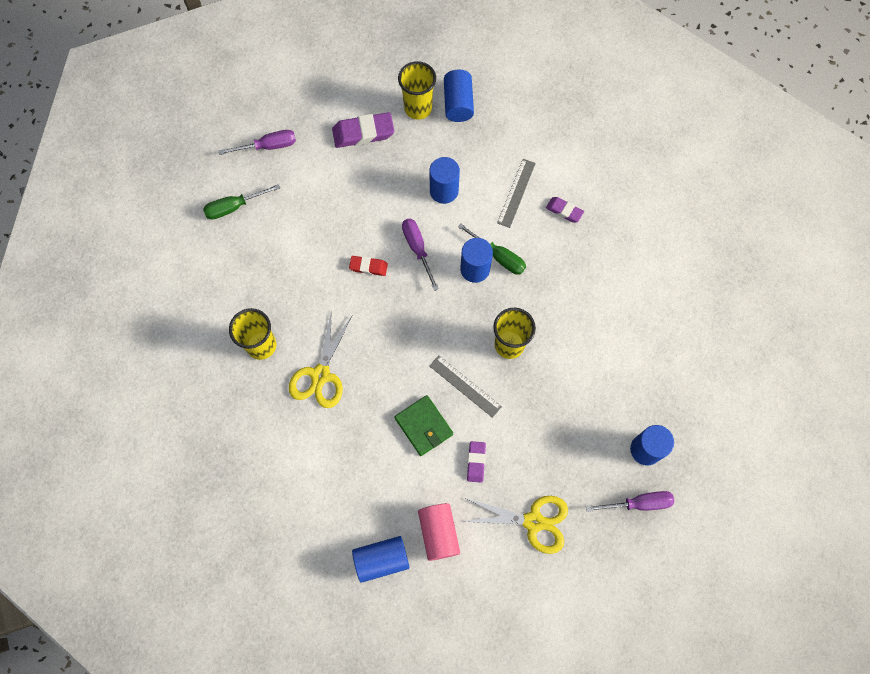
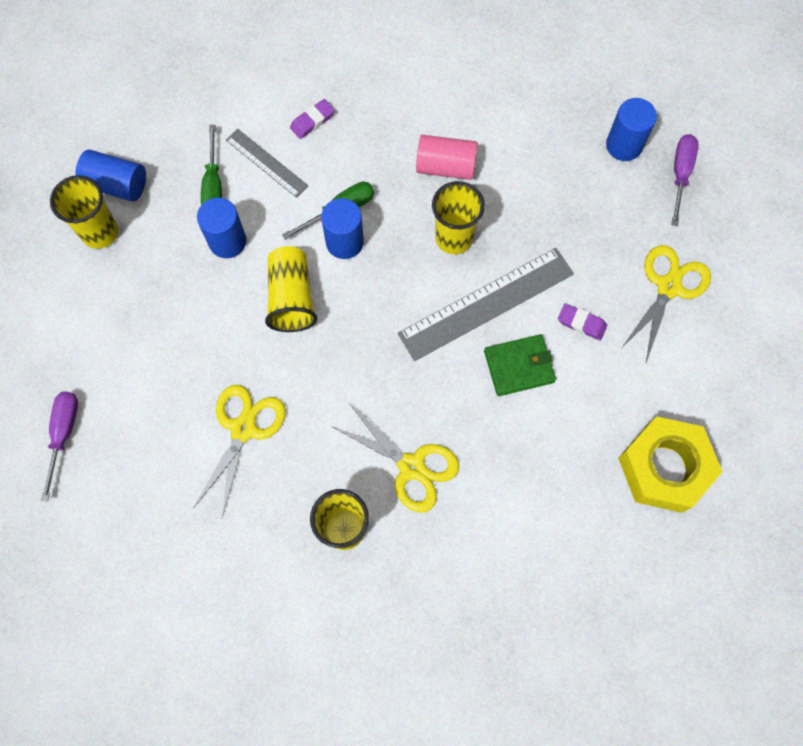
camera: 70 degrees left, 0 degrees up
green screwdriver [203,184,280,219] -> green screwdriver moved to [201,125,222,205]
purple eraser [332,112,394,148] -> none
red eraser [349,256,388,276] -> none
blue cylinder [352,536,409,583] -> yellow nut [618,416,722,513]
purple screwdriver [402,219,439,291] -> yellow cup [265,246,317,332]
pink cylinder [418,503,460,561] -> pink cylinder moved to [416,135,478,180]
grey ruler [430,355,502,418] -> grey ruler [398,248,574,361], size x1.81
none -> yellow scissors [193,385,286,517]

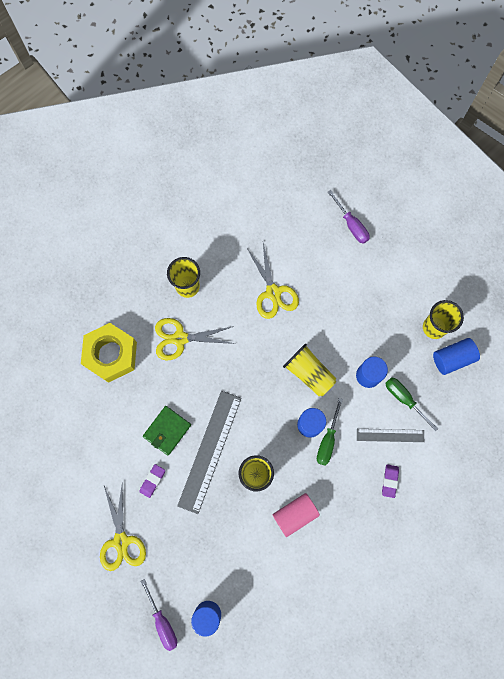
camera: 140 degrees right, 5 degrees up
purple eraser [558,304,607,341] -> purple eraser turned 45 degrees counterclockwise [139,464,165,498]
yellow nut [618,416,722,513] -> yellow nut moved to [81,323,137,383]

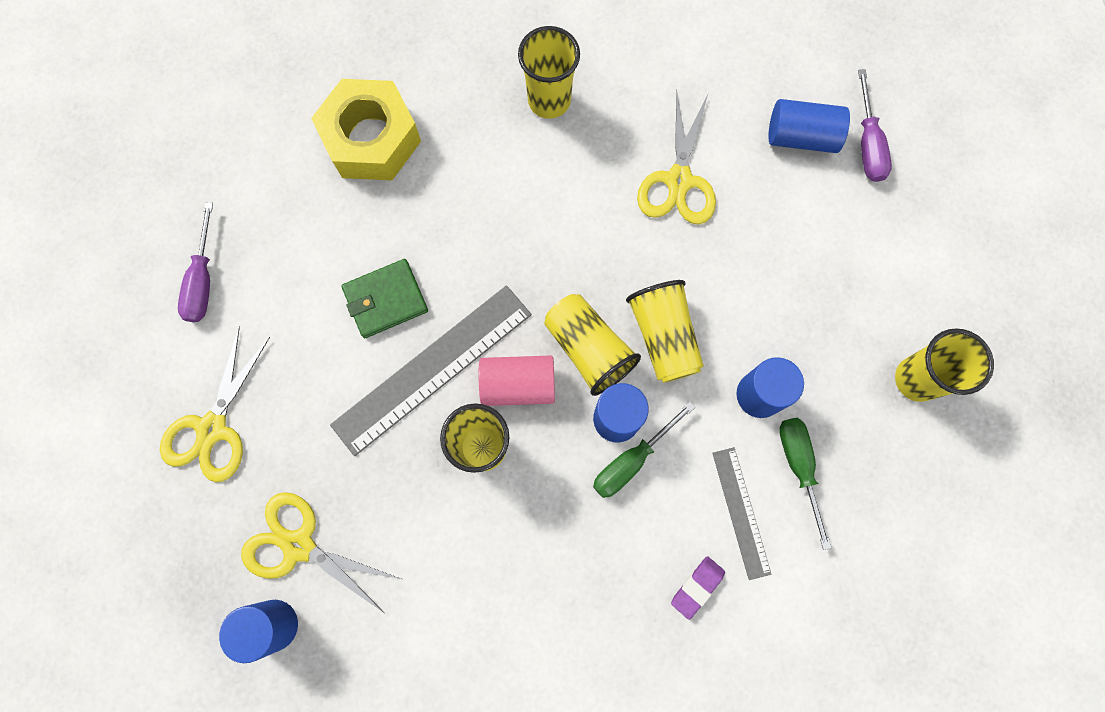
camera: 30 degrees right, 0 degrees up
purple eraser [139,464,165,498] -> none
purple screwdriver [140,579,177,651] -> purple screwdriver moved to [178,202,213,322]
yellow scissors [155,318,235,360] -> yellow scissors moved to [241,492,401,613]
pink cylinder [272,493,320,537] -> pink cylinder moved to [479,356,555,406]
grey ruler [357,429,424,442] -> grey ruler turned 45 degrees clockwise [712,447,771,580]
blue cylinder [433,338,480,375] -> blue cylinder moved to [768,99,850,153]
none -> yellow cup [544,294,641,396]

